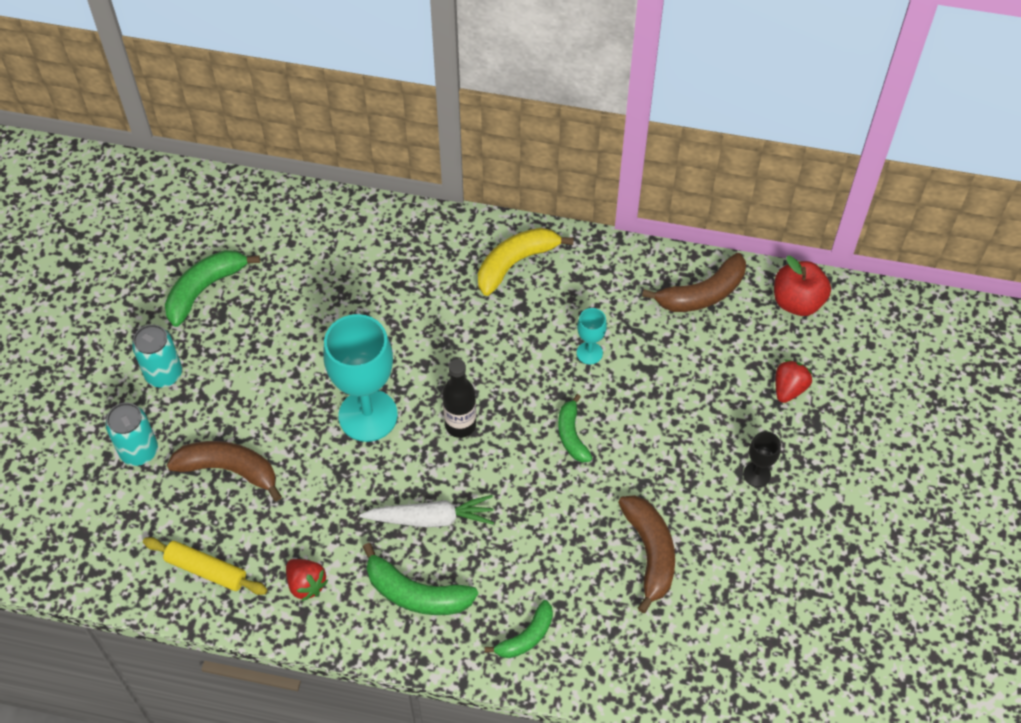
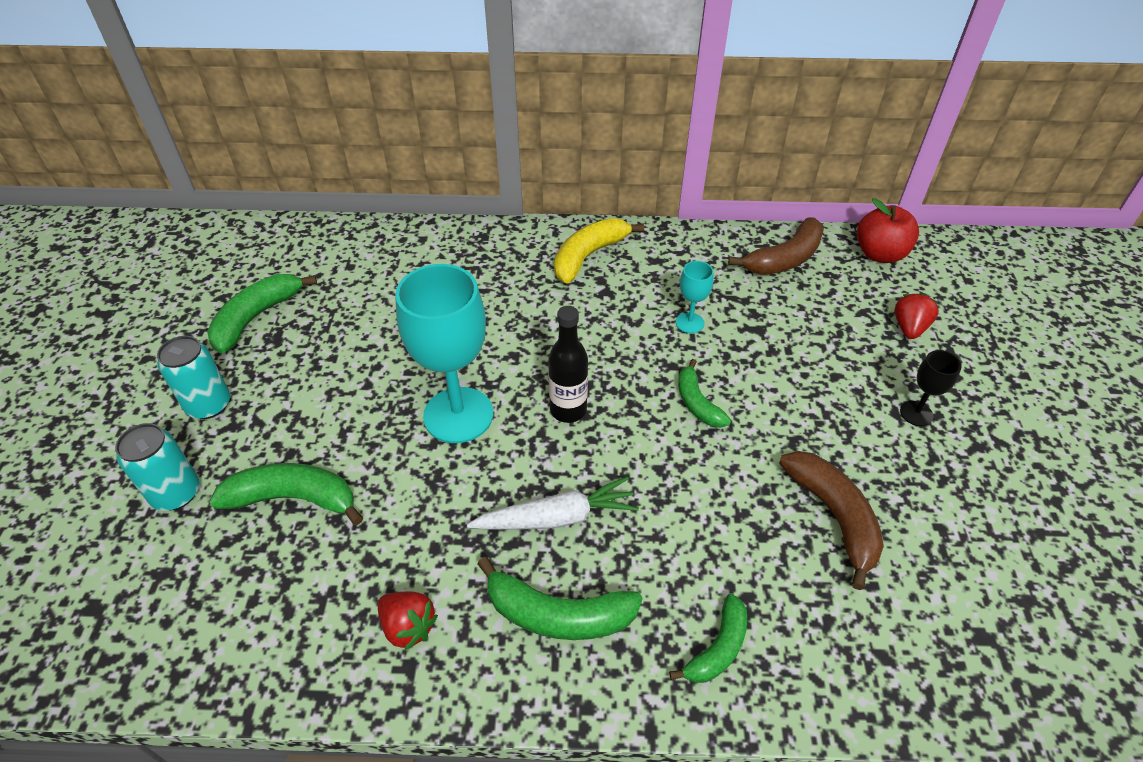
camera: 10 degrees left, 10 degrees down
yellow rolling pin [143,537,267,595] -> none
brown banana [167,441,282,501] -> green banana [209,463,363,525]

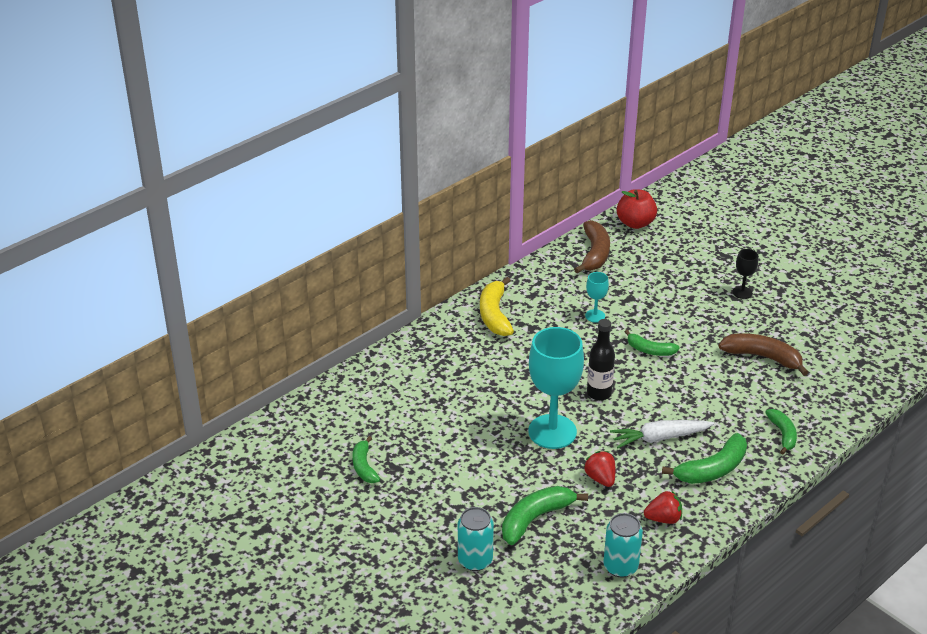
camera: 45 degrees left, 10 degrees down
turquoise can [157,336,230,419] -> turquoise can moved to [603,513,643,578]
green banana [207,274,317,354] -> green banana [352,436,380,483], size x0.64
white carrot [467,477,639,530] -> white carrot turned 135 degrees counterclockwise [610,420,714,448]
red strawberry [894,293,939,339] -> red strawberry moved to [584,451,615,487]

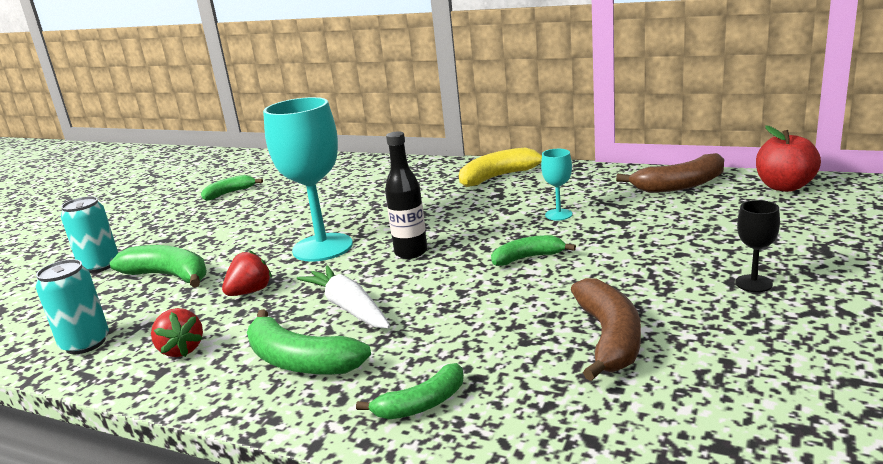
camera: 70 degrees right, 15 degrees down
green banana [625,330,680,356] -> green banana turned 75 degrees clockwise [491,235,576,266]

